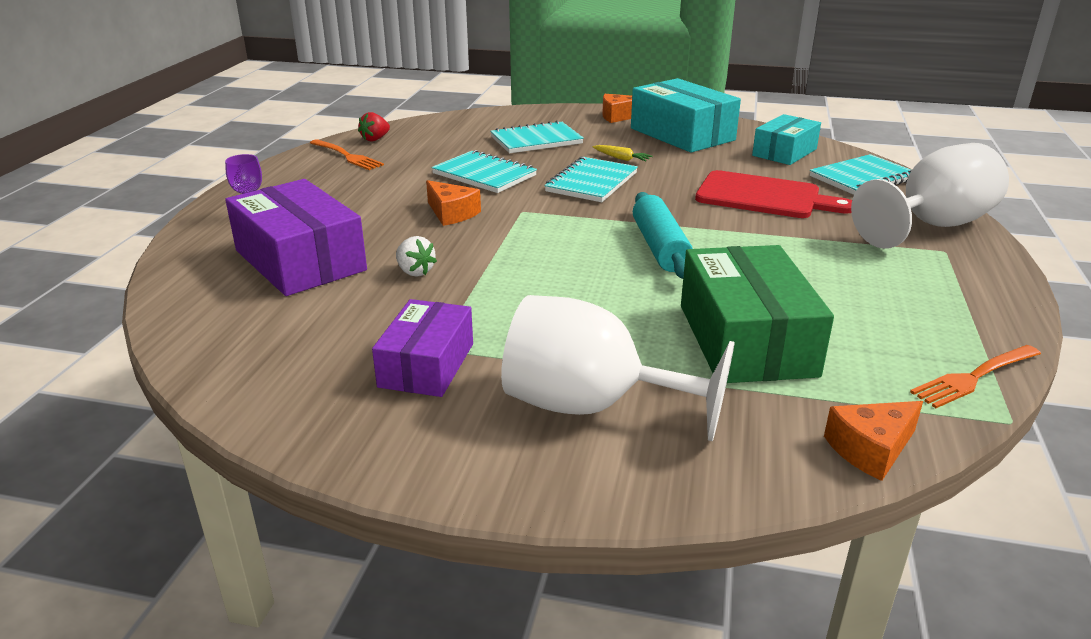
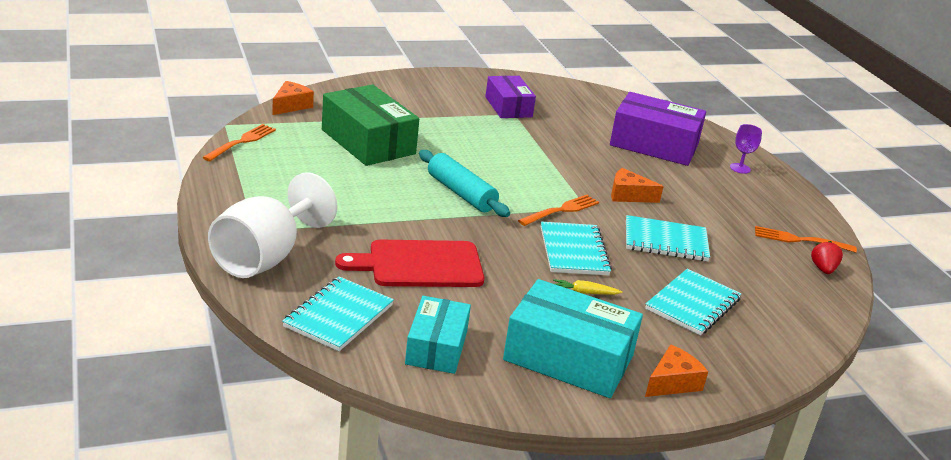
camera: 145 degrees right, 0 degrees up
white strawberry [396,236,437,277] -> none
white goblet [501,295,735,441] -> none
none -> orange fork [518,195,599,226]

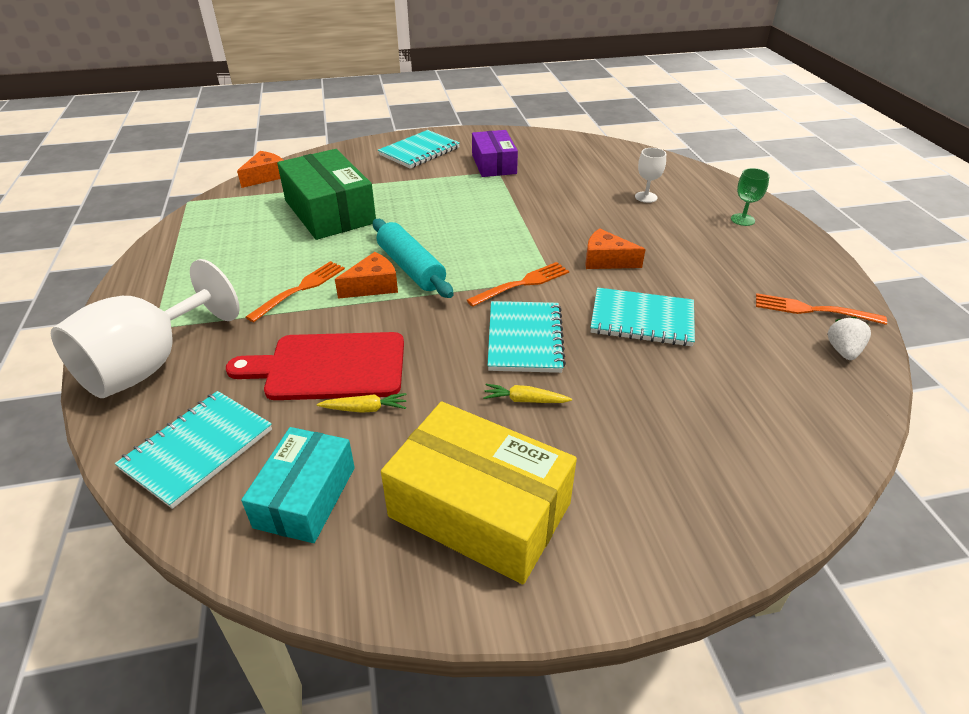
camera: 10 degrees right, 10 degrees up
orange fork [202,124,276,161] -> orange fork moved to [246,261,345,322]
turquoise box [503,279,643,398] -> yellow box [381,402,577,584]
purple box [610,92,706,166] -> white goblet [635,148,666,203]
turquoise notebook [645,269,741,336] -> turquoise notebook moved to [378,130,460,169]
orange cheese [645,344,708,397] -> orange cheese moved to [335,252,398,299]
purple goblet [730,124,762,174] -> green goblet [731,168,770,226]
red strawberry [811,241,843,274] -> white strawberry [828,317,871,360]
none -> yellow carrot [317,393,407,413]

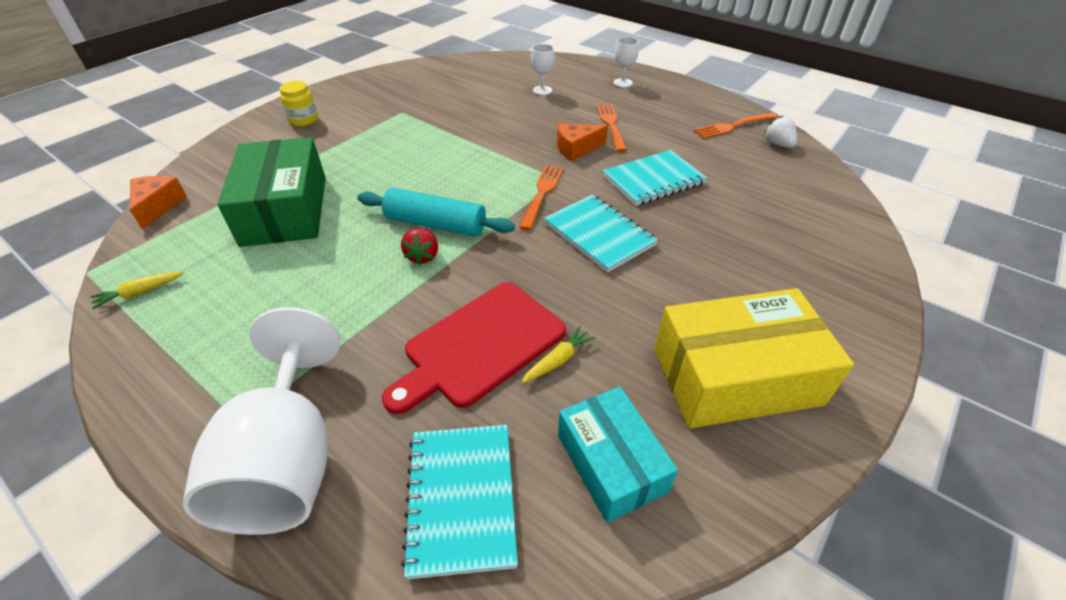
camera: 40 degrees left, 5 degrees up
orange fork [246,261,345,322] -> orange fork moved to [596,104,627,152]
green box [277,149,376,240] -> green box turned 60 degrees clockwise [217,137,326,247]
orange cheese [335,252,398,299] -> red strawberry [401,228,438,265]
turquoise notebook [378,130,460,169] -> yellow jar [279,81,318,126]
purple box [472,130,518,177] -> none
yellow carrot [483,384,572,403] -> yellow carrot moved to [91,271,184,309]
green goblet [731,168,770,226] -> white goblet [613,37,639,87]

